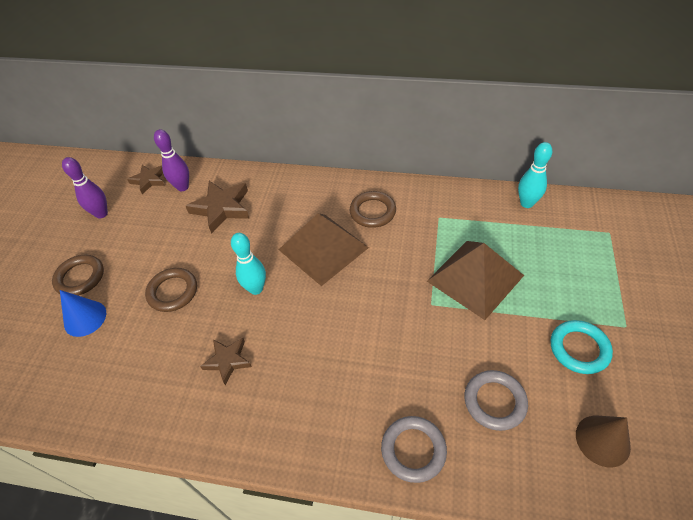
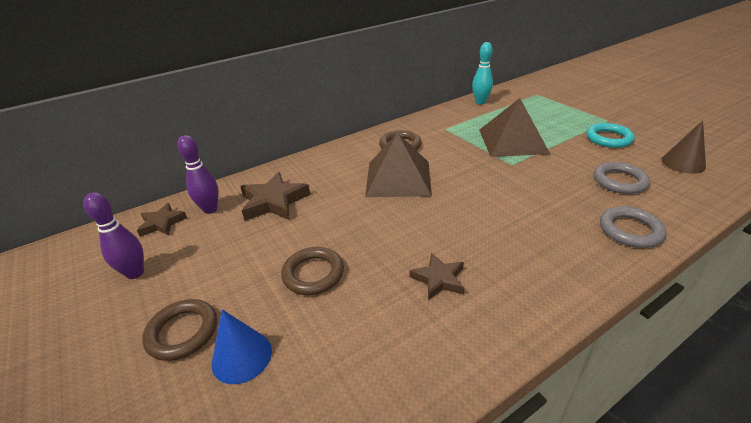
camera: 45 degrees left, 15 degrees down
turquoise bowling pin [231,233,266,295] -> none

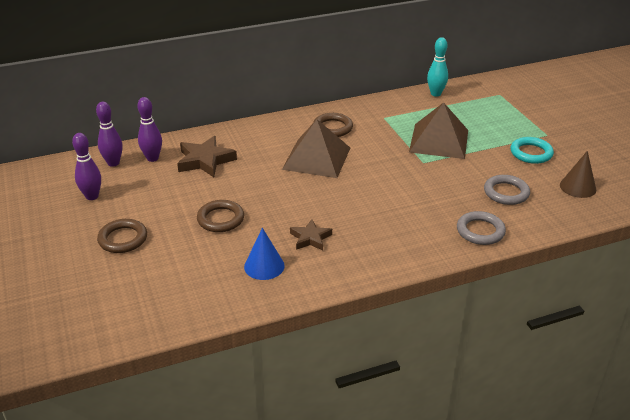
camera: 10 degrees right, 0 degrees up
brown star [137,203,187,237] -> purple bowling pin [96,102,123,167]
blue cone [211,309,272,384] -> blue cone moved to [244,228,285,280]

